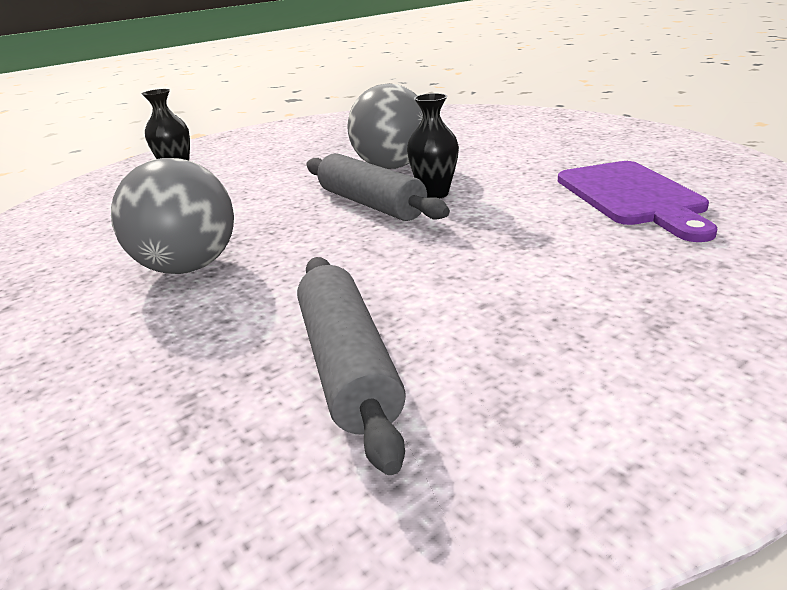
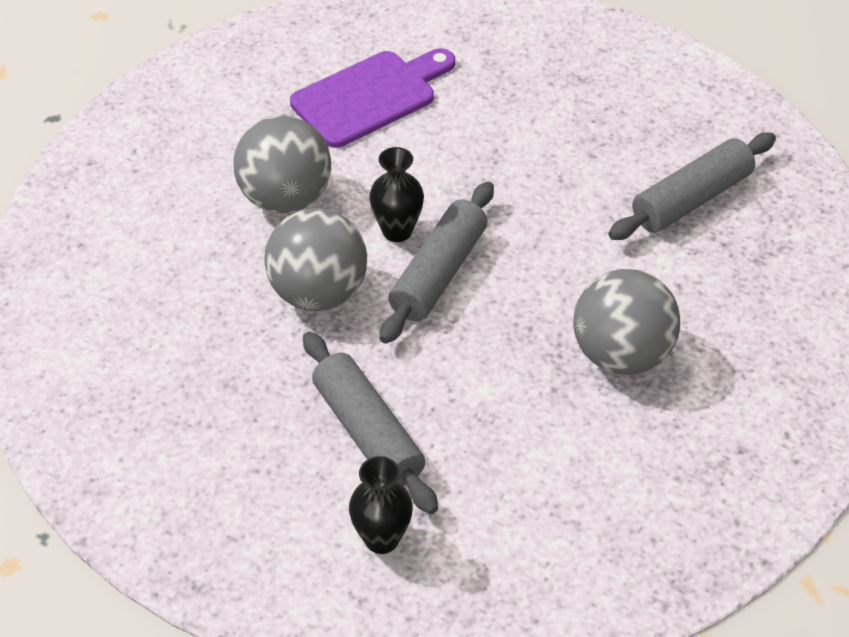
camera: 115 degrees left, 20 degrees up
none -> grey ball [233,115,331,214]
none -> grey rolling pin [303,331,438,514]

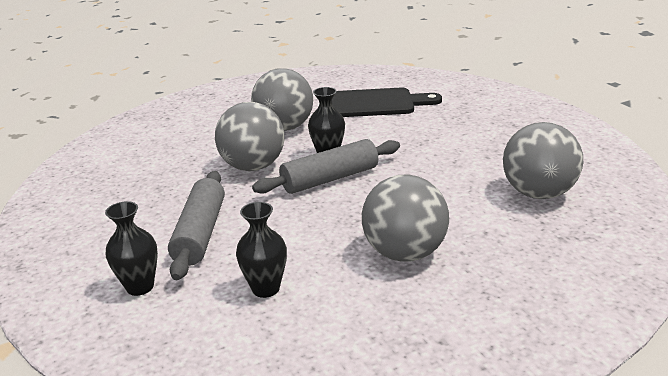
camera: 35 degrees right, 20 degrees down
purple cutting board [290,48,455,148] -> black cutting board [331,88,442,117]
grey rolling pin [608,133,776,240] -> grey ball [503,122,583,199]
none -> black vase [236,202,287,298]

